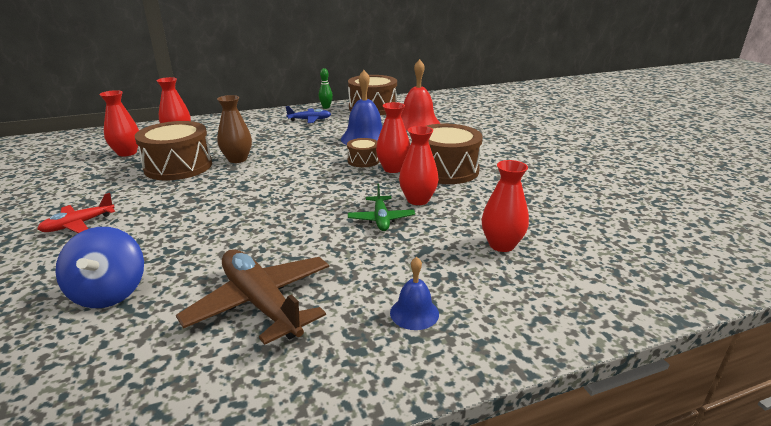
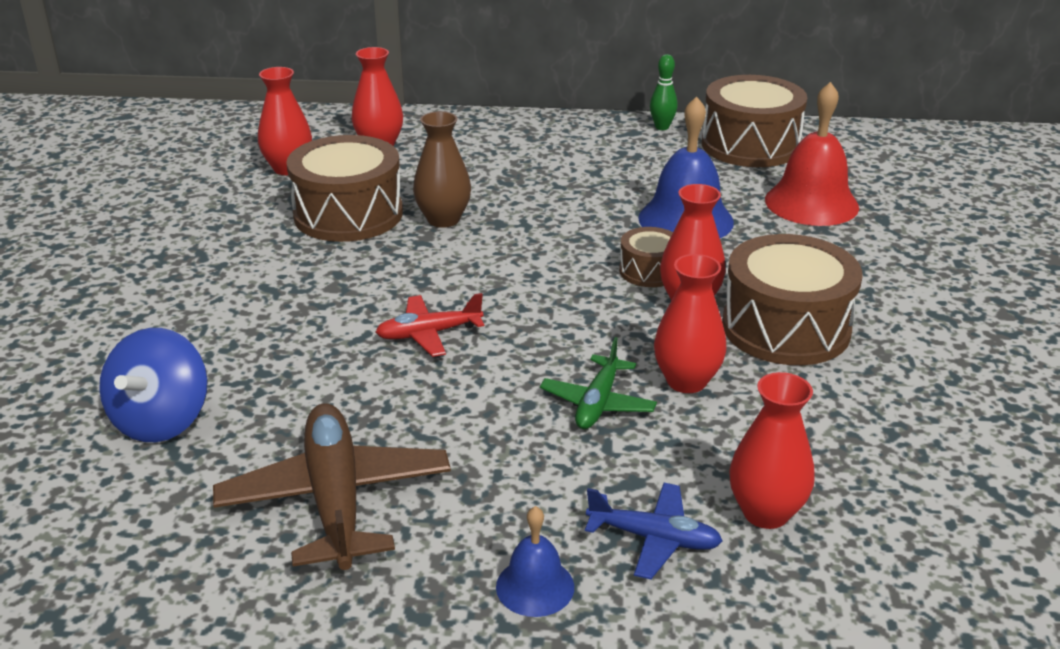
camera: 25 degrees right, 5 degrees up
red plane [37,193,115,233] -> red plane moved to [376,293,484,357]
blue plane [286,106,331,123] -> blue plane moved to [585,483,723,580]

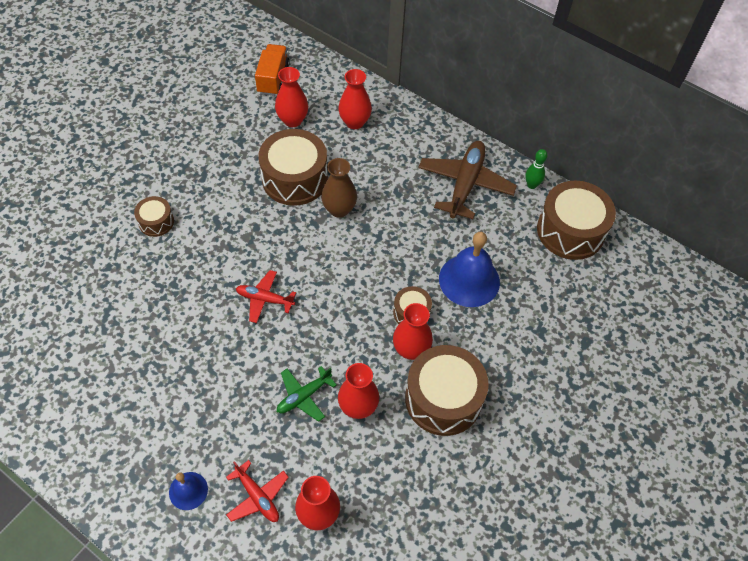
camera: 30 degrees right, 25 degrees up
blue spinning top [99,328,208,442] -> none
brown plane [213,403,451,570] -> brown plane moved to [418,141,517,219]
blue plane [585,483,723,580] -> red plane [226,460,289,522]
red bell [765,82,859,226] -> none
none -> brown drum [134,196,174,237]
none -> orange truck [255,44,289,96]

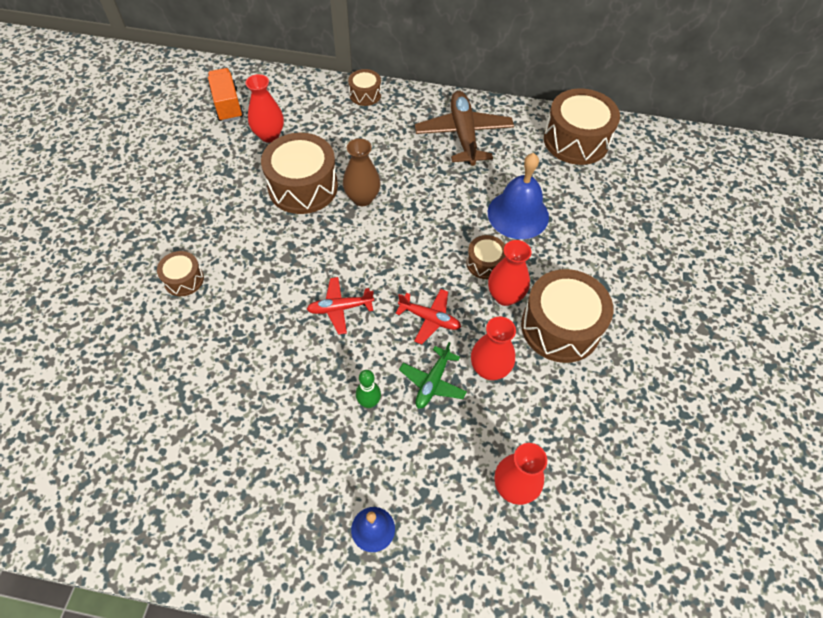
camera: 25 degrees left, 0 degrees up
red plane [226,460,289,522] -> red plane moved to [395,289,461,345]
red vase [338,69,372,129] -> none
green bowling pin [525,149,548,189] -> green bowling pin moved to [356,370,381,408]
none -> brown drum [348,69,381,106]

